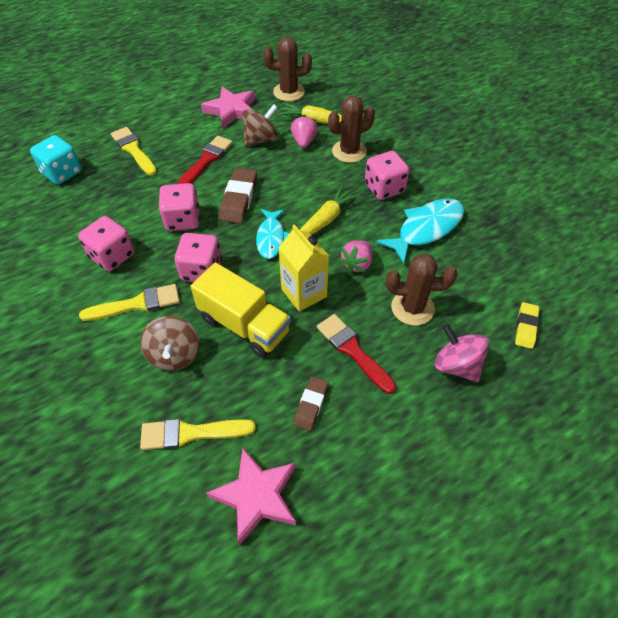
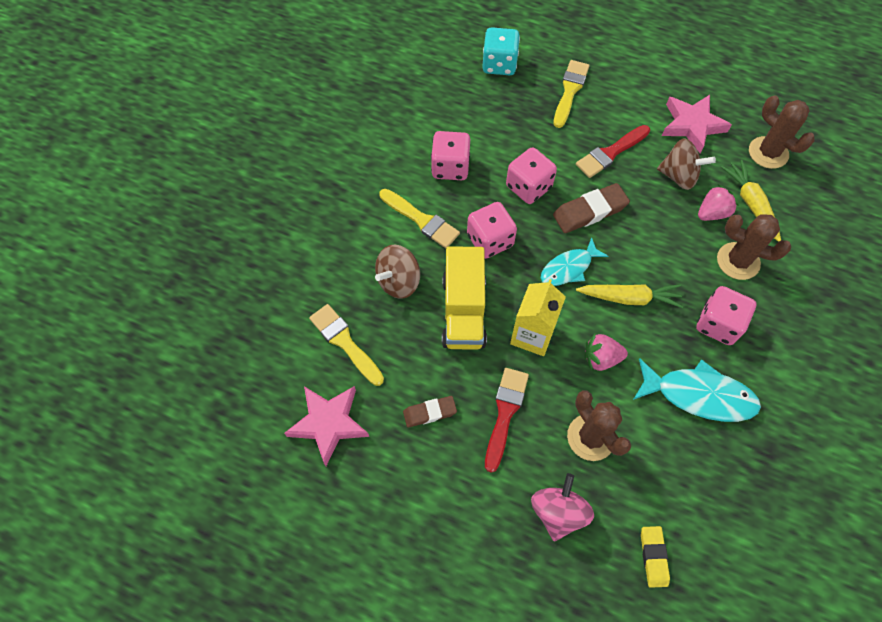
camera: 55 degrees right, 10 degrees up
red brush [177,136,233,184] -> red brush turned 150 degrees clockwise [576,125,650,178]
yellow eraser [515,302,539,349] -> yellow eraser turned 75 degrees counterclockwise [641,526,670,588]

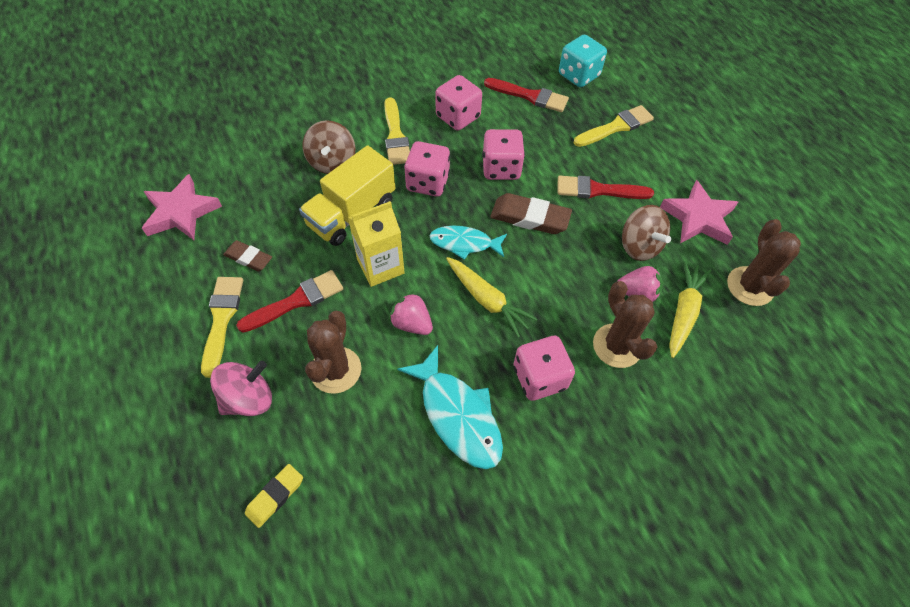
camera: 40 degrees right, 5 degrees down
yellow brush [309,304,384,386] -> yellow brush moved to [201,277,243,378]
brown spinning top [375,244,420,299] -> brown spinning top turned 90 degrees counterclockwise [303,120,355,174]
none -> red brush [484,78,569,112]

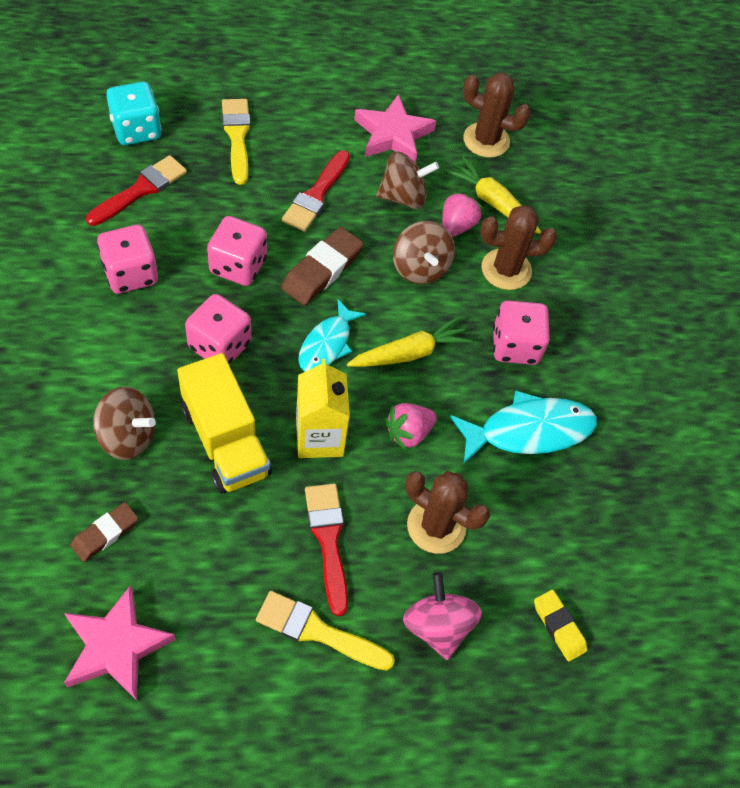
camera: 75 degrees left, 0 degrees up
brown eraser [223,240,272,272] -> brown eraser moved to [70,502,138,562]
yellow brush [384,97,410,165] -> none
none -> brown spinning top [393,221,455,284]

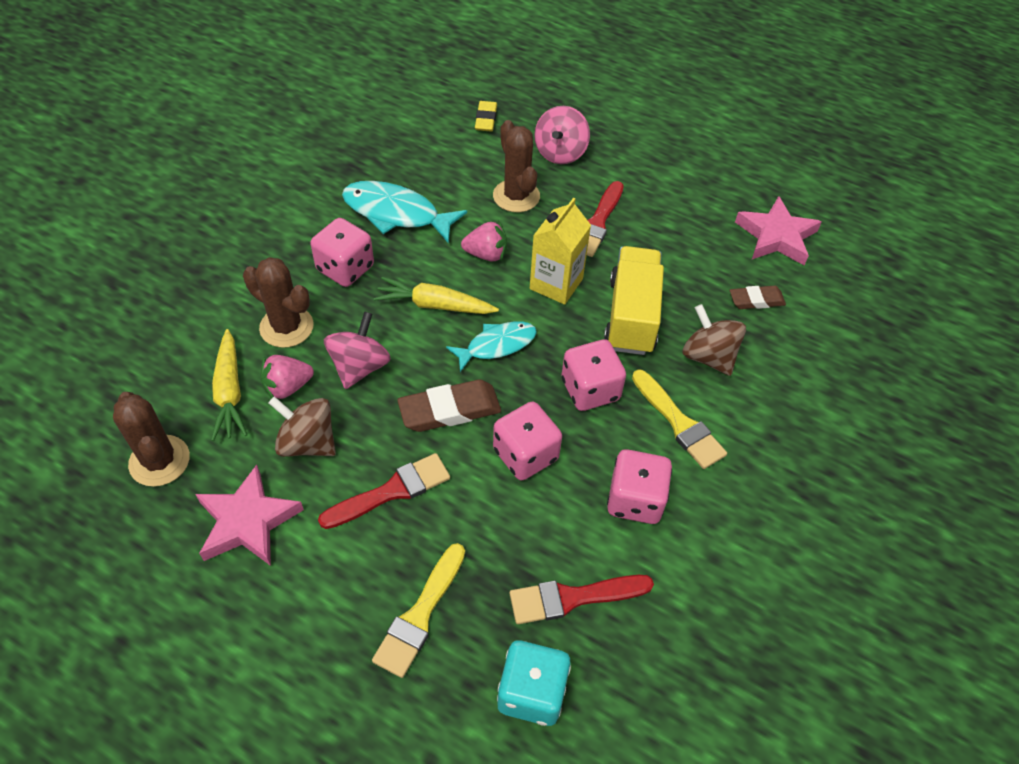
camera: 140 degrees left, 5 degrees down
yellow brush [256,591,395,671] -> yellow brush moved to [632,369,727,469]
brown spinning top [393,221,455,284] -> pink spinning top [324,311,391,389]

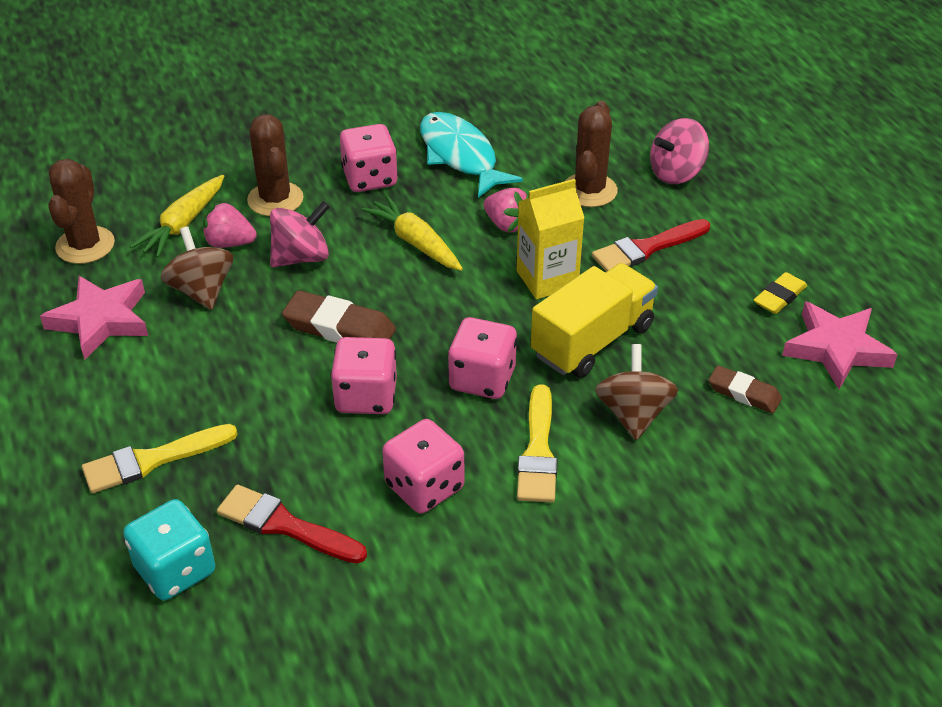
camera: 40 degrees right, 10 degrees down
red brush [318,453,450,529] -> none
turquoise fish [446,321,537,372] -> none
yellow eraser [475,101,497,132] -> yellow eraser moved to [754,272,807,314]

